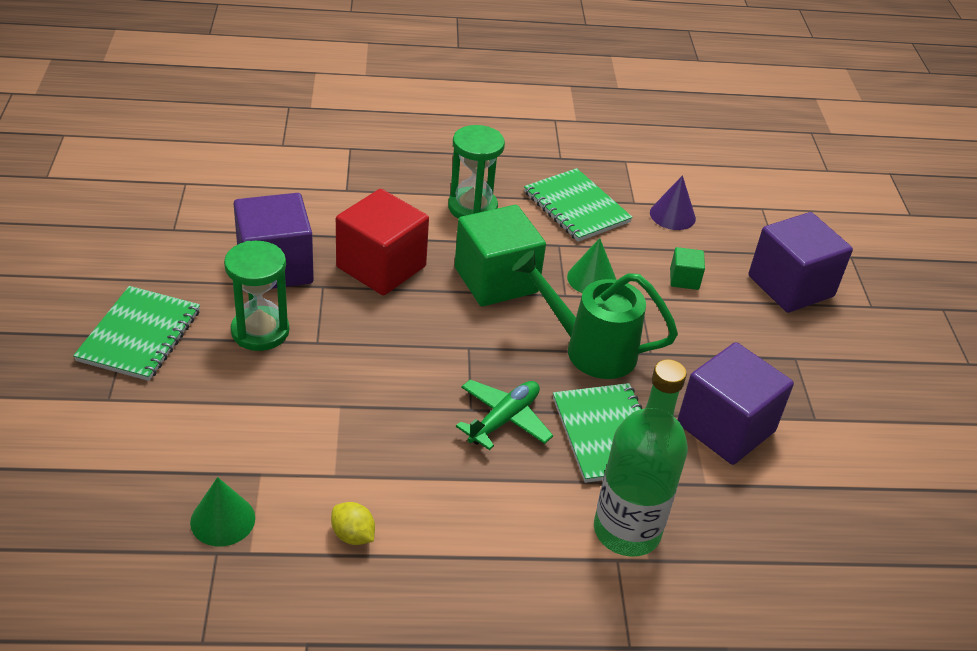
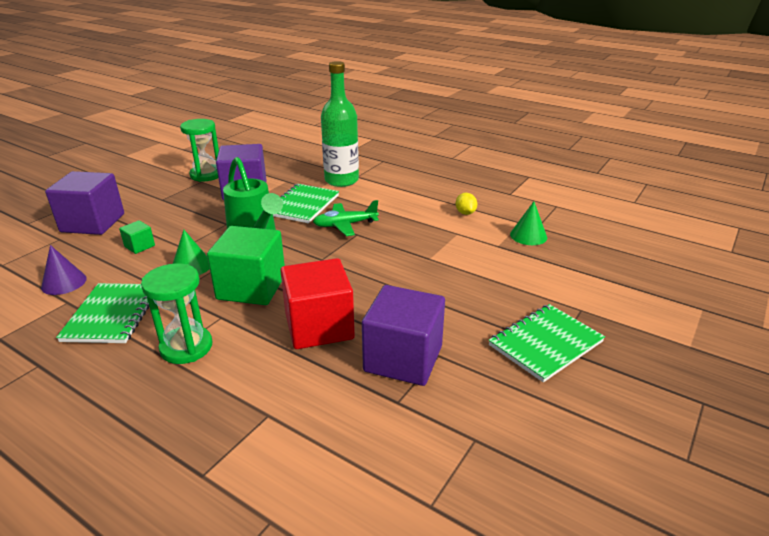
camera: 140 degrees left, 10 degrees down
green hourglass [224,241,289,351] -> green hourglass moved to [180,119,219,182]

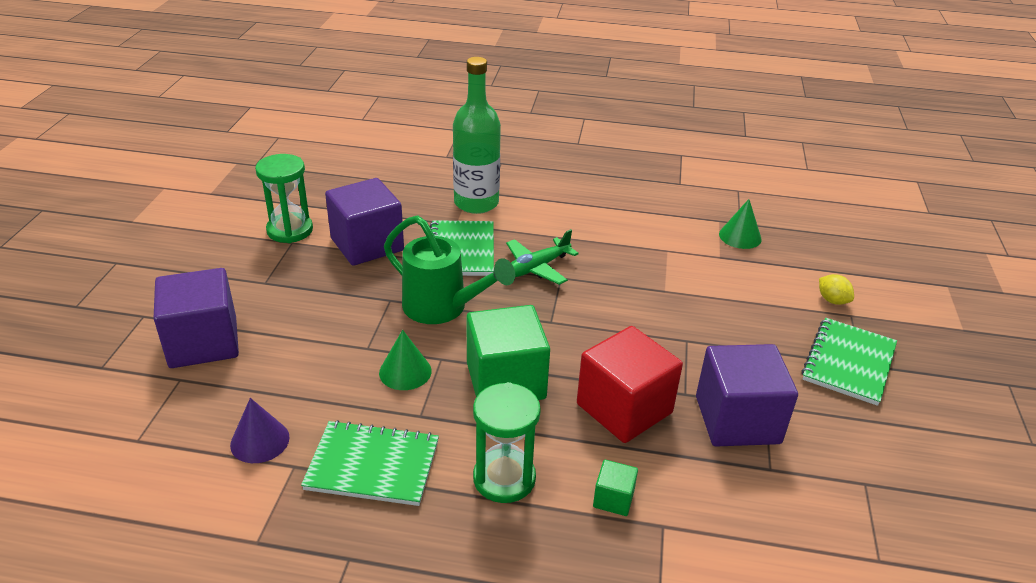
camera: 25 degrees left, 5 degrees up
green notebook [56,283,149,343] -> green notebook turned 60 degrees counterclockwise [301,420,439,506]
green cube [119,220,155,254] -> green cube moved to [593,460,638,516]
yellow lemon [456,193,477,215] -> yellow lemon moved to [819,274,854,305]

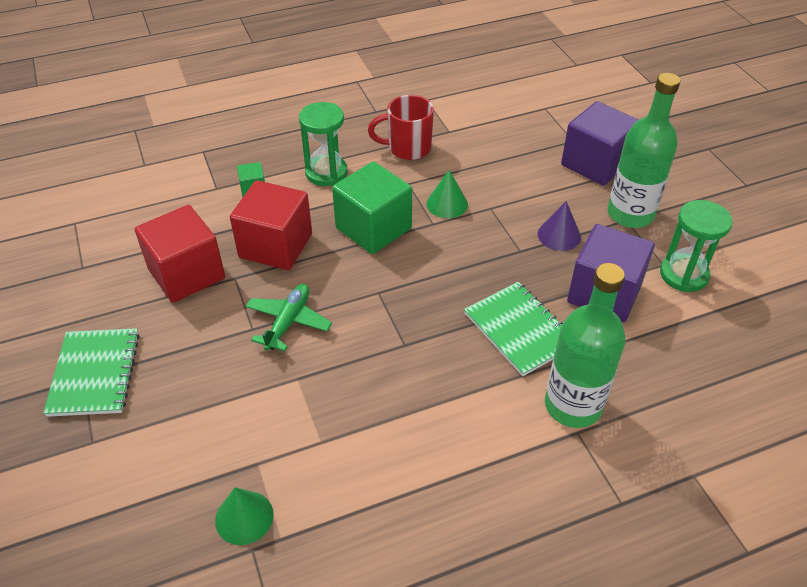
camera: 150 degrees right, 10 degrees up
purple cone [230,398,290,463] -> purple cone moved to [538,201,581,251]
green notebook [301,420,439,506] -> red mug [368,95,434,160]
green watering can [384,215,515,324] -> none
green plane [506,229,579,285] -> green plane moved to [245,284,332,351]
purple cube [696,344,798,447] -> red cube [135,205,225,303]
yellow lemon [819,274,854,305] -> none
none -> green bottle [608,73,680,228]

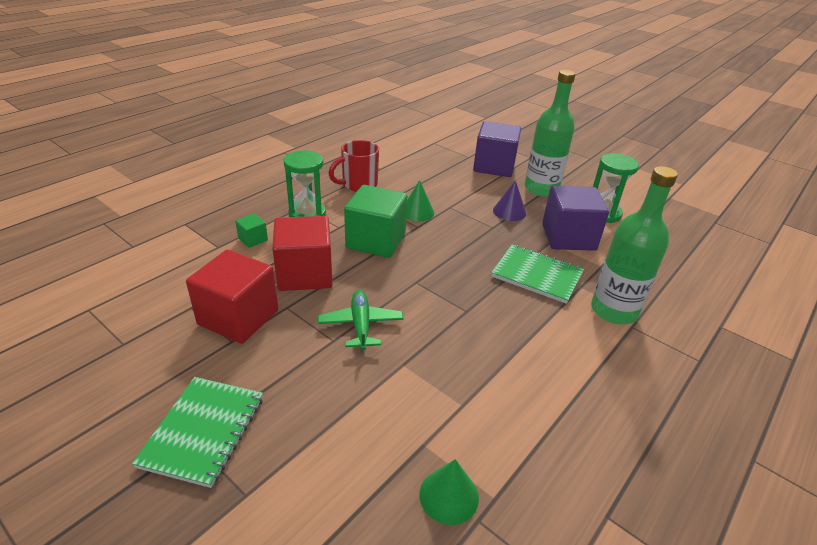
camera: 30 degrees left, 10 degrees down
green notebook [43,328,140,417] -> green notebook turned 45 degrees clockwise [132,377,263,488]

